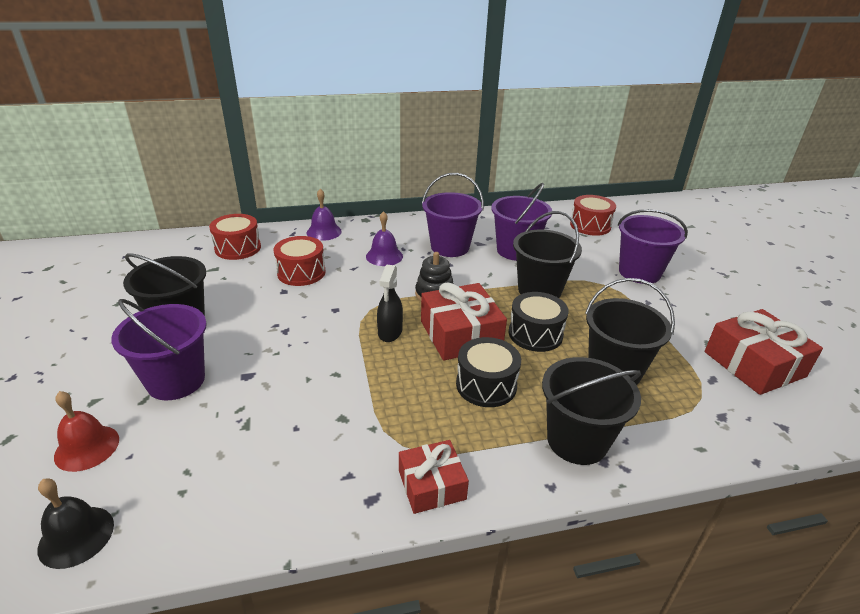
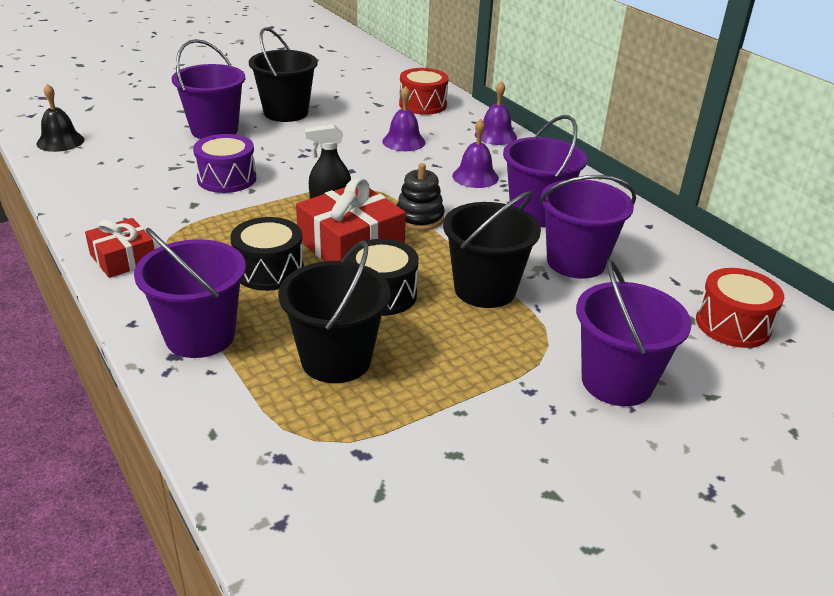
camera: 70 degrees right, 0 degrees up
red bell [54,391,119,472] -> none
red drum [273,236,325,286] -> purple bell [382,86,426,151]
black bucket [542,357,641,465] -> purple bucket [134,228,246,358]
red gift [705,309,823,395] -> none
none -> purple drum [193,134,256,193]

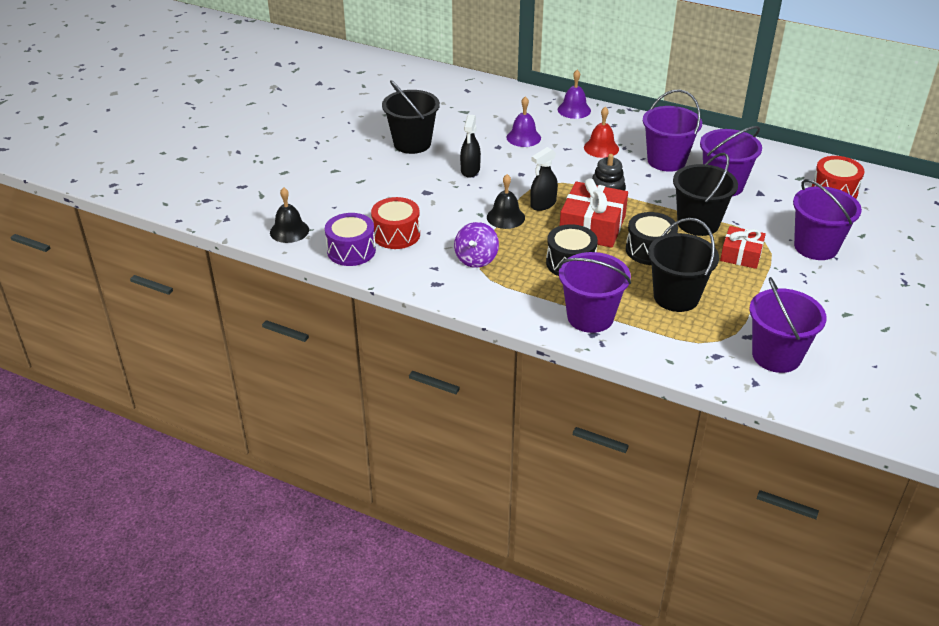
camera: 30 degrees left, 5 degrees up
red gift [85,218,155,278] -> red gift moved to [720,226,766,269]
purple bucket [172,39,245,139] -> purple bucket moved to [749,277,827,373]
purple drum [193,134,256,193] -> purple drum moved to [325,213,376,266]
red drum [399,68,449,115] -> red drum moved to [371,197,420,249]
purple bell [452,119,499,188] -> red bell [584,107,619,158]
none -> purple spinning top [454,222,499,268]
none -> black spray bottle [460,114,481,178]
none -> black bell [487,174,525,229]

